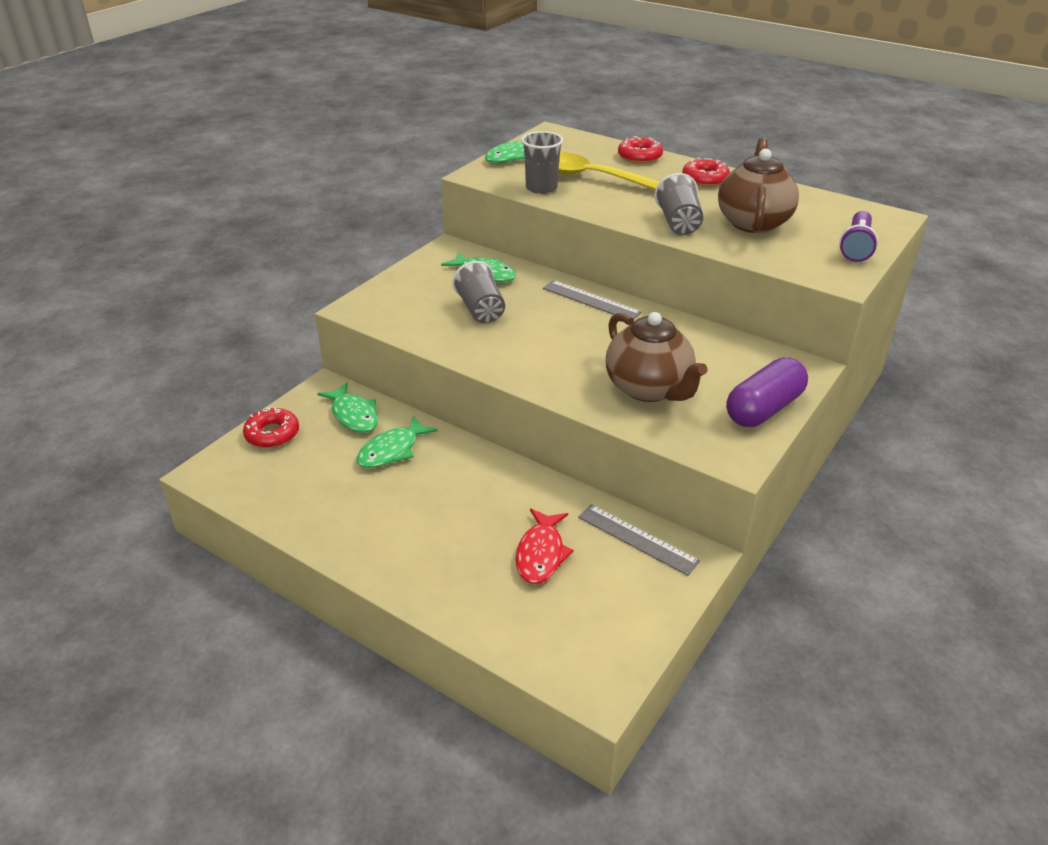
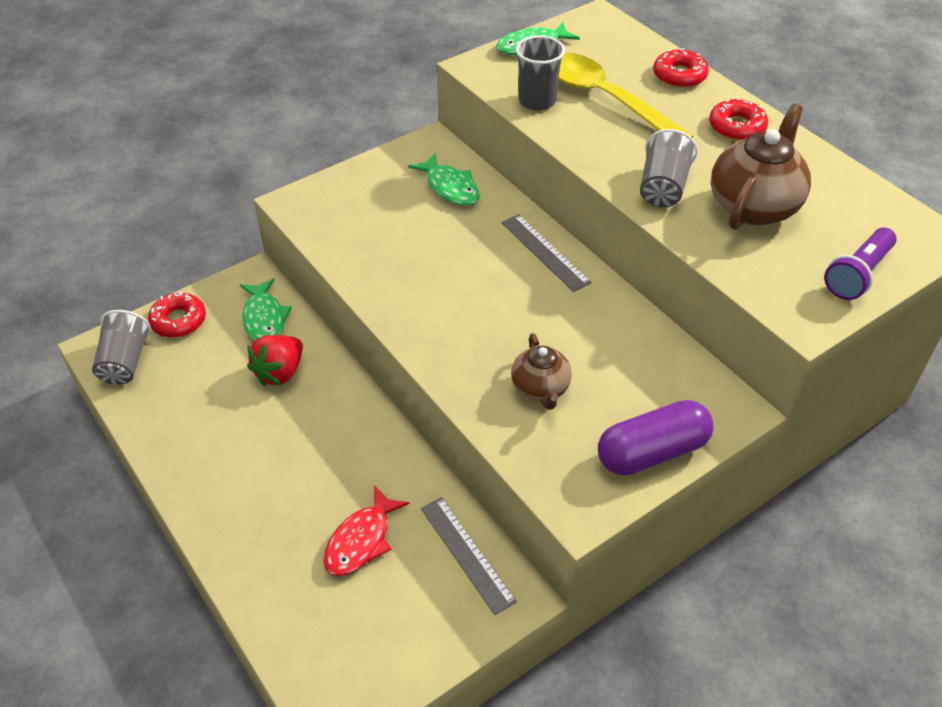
camera: 20 degrees right, 10 degrees up
green fish [357,416,438,468] -> red strawberry [247,335,303,386]
grey cup [452,261,505,323] -> grey cup moved to [92,310,151,385]
brown teapot [606,312,707,402] -> brown teapot [511,333,572,410], size x0.60

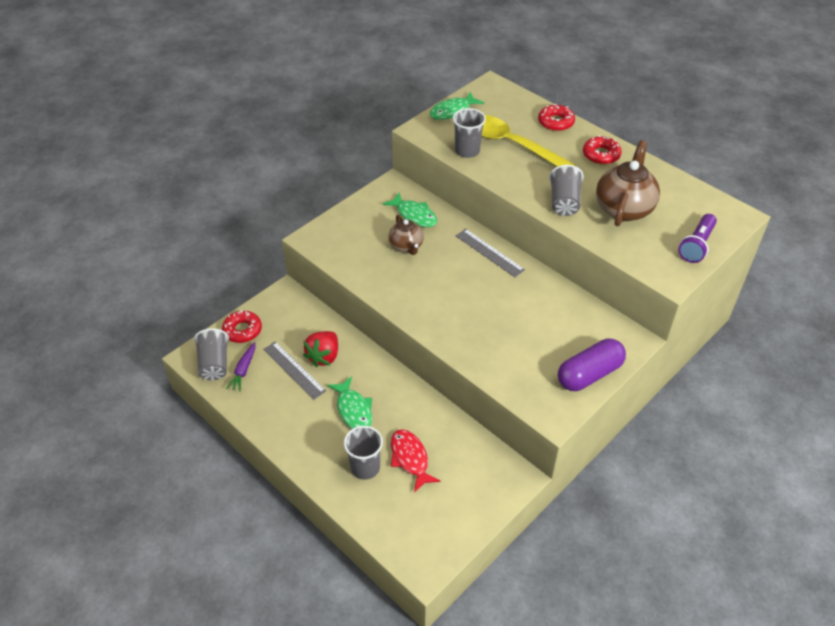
camera: 10 degrees left, 0 degrees up
green fish [239,278,292,341] -> green fish moved to [327,376,372,429]
red fish [323,485,409,576] -> red fish turned 135 degrees clockwise [391,430,440,492]
grey ruler [421,497,517,615] -> grey ruler moved to [263,341,326,400]
brown teapot [511,333,572,410] -> brown teapot moved to [389,214,424,255]
none -> purple carrot [226,342,256,391]
none -> grey cup [344,426,383,480]

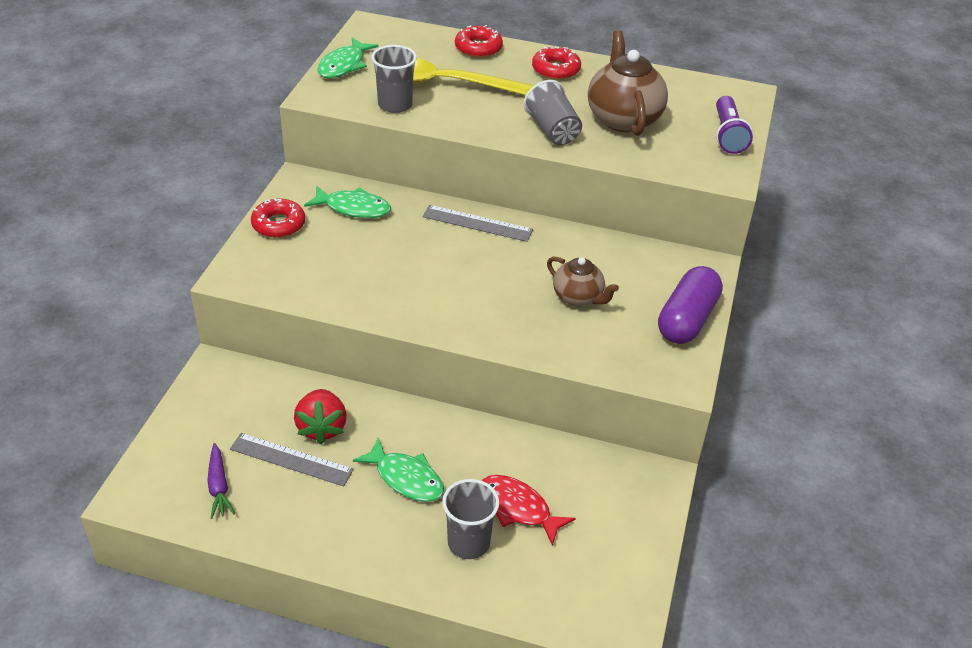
camera: 30 degrees left, 5 degrees down
grey cup [194,328,229,380] -> none
red donut [222,310,262,343] -> red donut moved to [251,198,305,238]
brown teapot [389,214,424,255] -> brown teapot moved to [547,256,619,307]

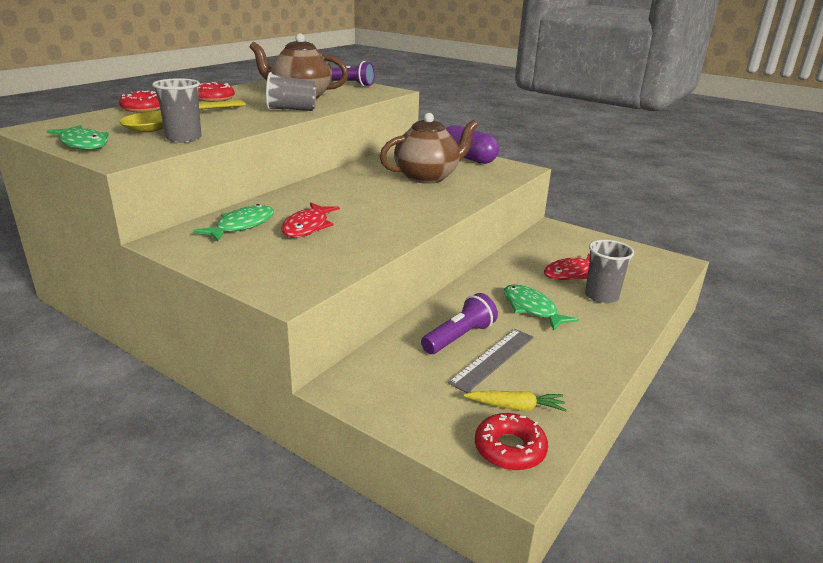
camera: 70 degrees left, 15 degrees down
purple carrot [207,443,235,519] -> yellow carrot [464,391,567,411]
red donut [251,198,305,238] -> red donut moved to [475,413,548,471]
red strawberry [294,389,347,444] -> purple flashlight [421,293,498,354]
green fish [353,437,444,502] -> green fish turned 90 degrees counterclockwise [504,285,579,331]
grey ruler [423,205,533,242] -> none
brown teapot [547,256,619,307] -> brown teapot [380,113,478,184], size x1.68
none -> red fish [281,203,340,237]

